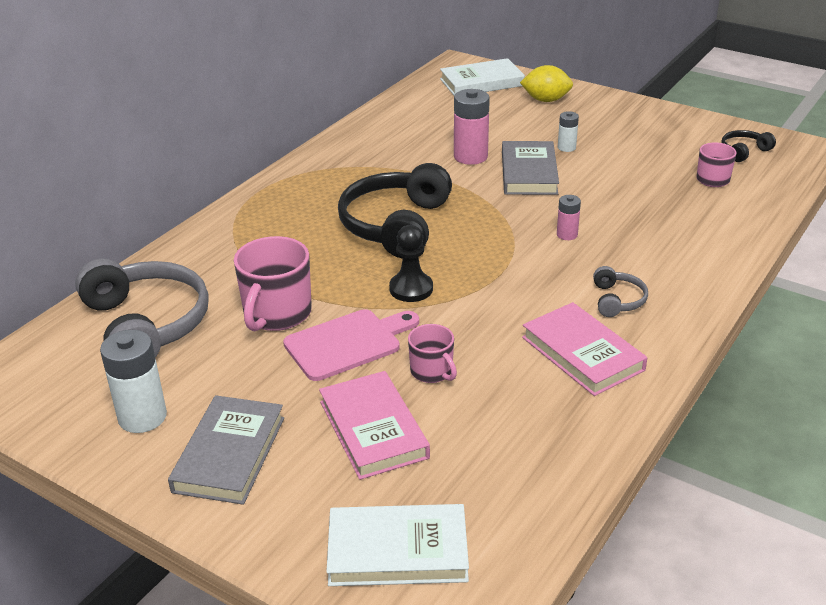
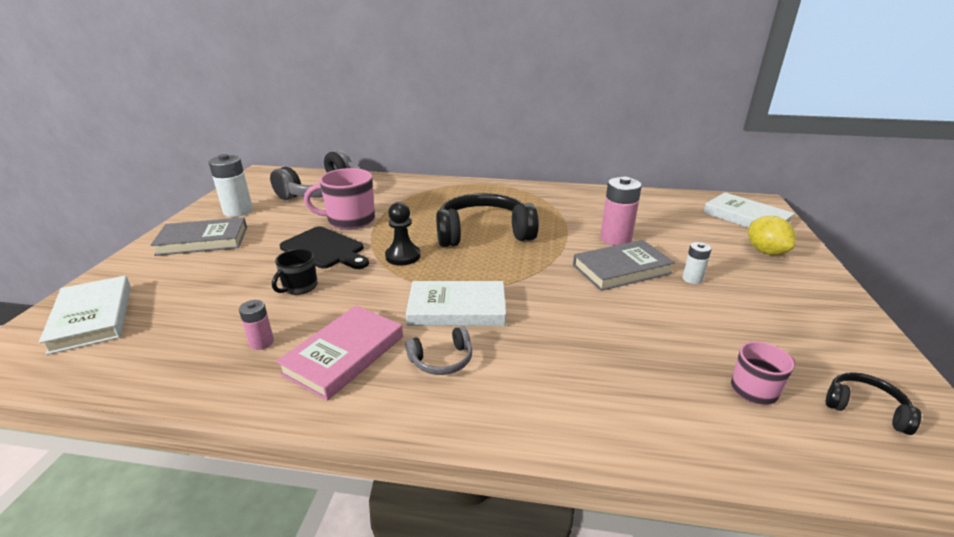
camera: 65 degrees right, 5 degrees down
pink cutting board [283,309,419,381] -> black cutting board [280,226,369,269]
pink book [319,371,430,480] -> none
pink mug [408,324,457,383] -> black mug [272,249,318,295]
pink battery [557,195,581,240] -> pink battery moved to [239,300,274,350]
none -> white book [406,281,506,326]

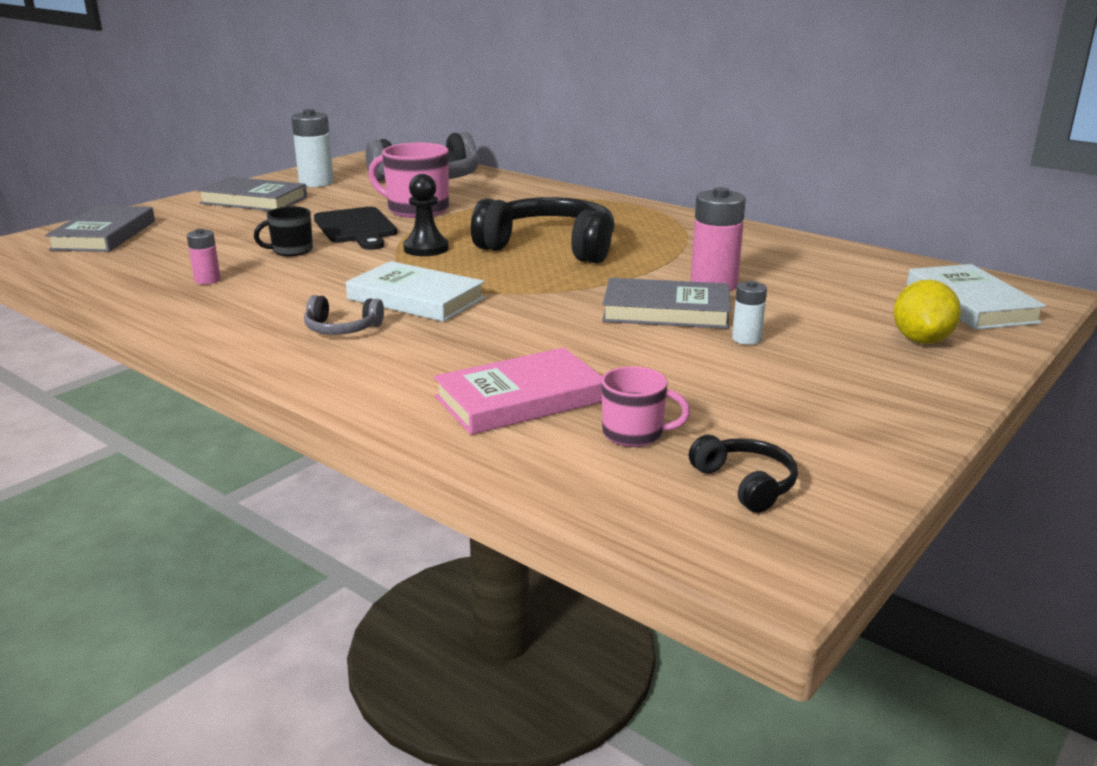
camera: 30 degrees right, 5 degrees down
white book [39,276,131,355] -> grey book [45,206,155,252]
pink book [276,305,403,401] -> pink book moved to [434,348,602,435]

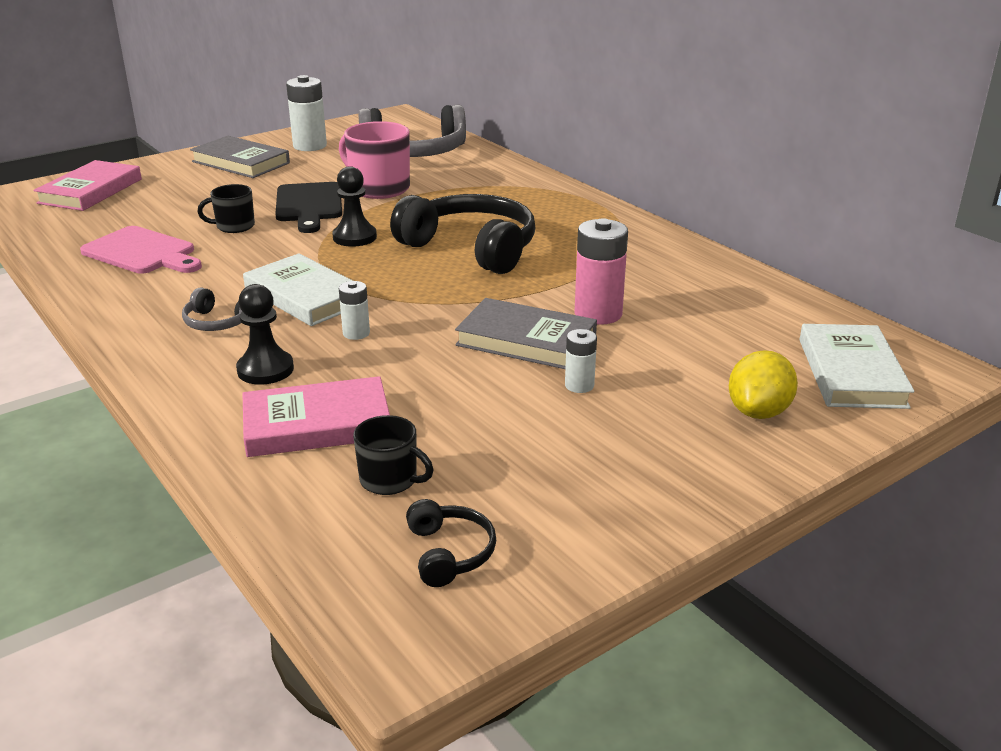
camera: 15 degrees right, 5 degrees up
grey book [45,206,155,252] -> pink book [33,160,142,211]
pink battery [187,229,221,284] -> pink cutting board [80,226,202,274]
pink mug [602,366,690,447] -> black mug [353,415,433,495]
none -> black pawn [236,284,294,385]
none -> white battery [339,281,370,340]

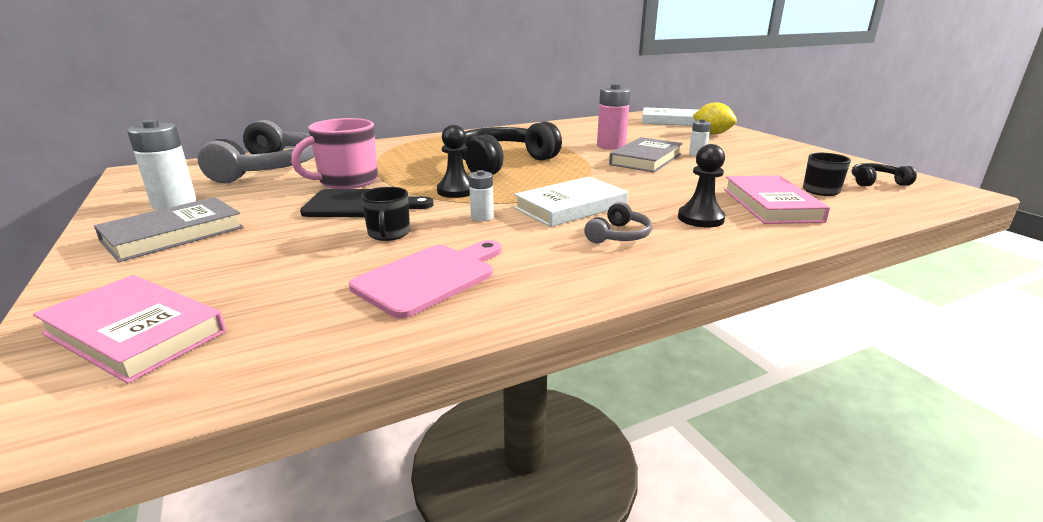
camera: 80 degrees left, 5 degrees down
white battery [339,281,370,340] -> white battery moved to [469,170,494,221]

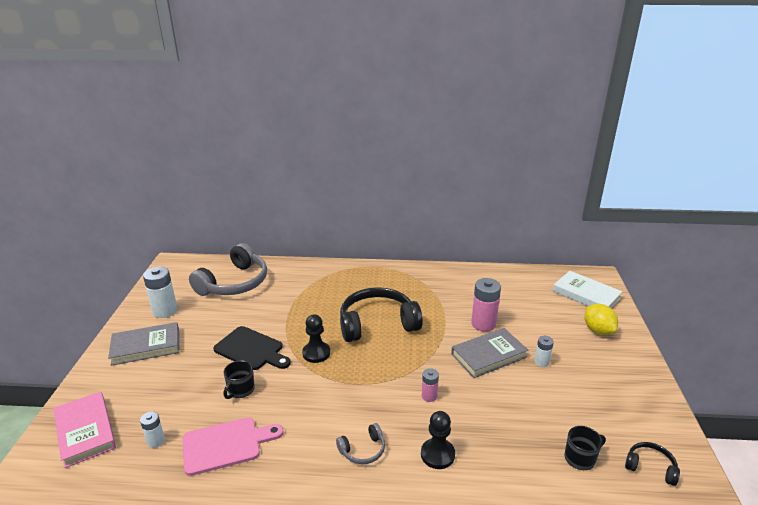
camera: 30 degrees right, 5 degrees up
pink mug [291,118,378,189] -> none
white battery [469,170,494,221] -> white battery moved to [140,411,165,448]
white book [514,177,628,227] -> none
pink book [724,175,830,224] -> none
none -> pink battery [422,368,439,402]

